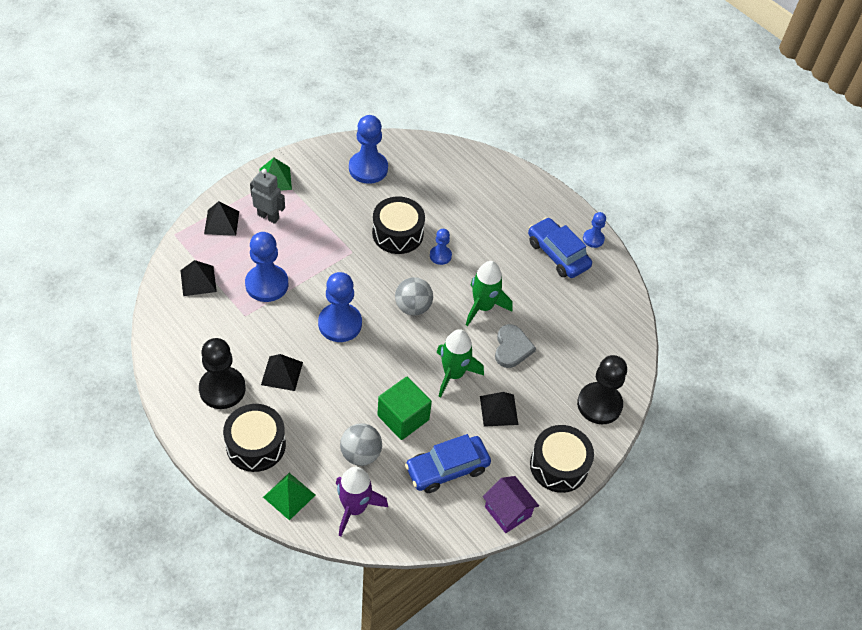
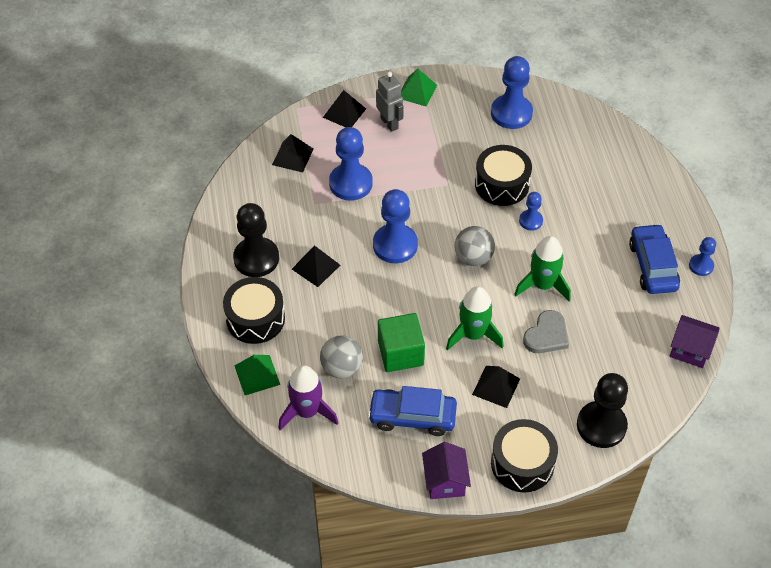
camera: 35 degrees right, 0 degrees up
none -> purple house [670,315,720,368]

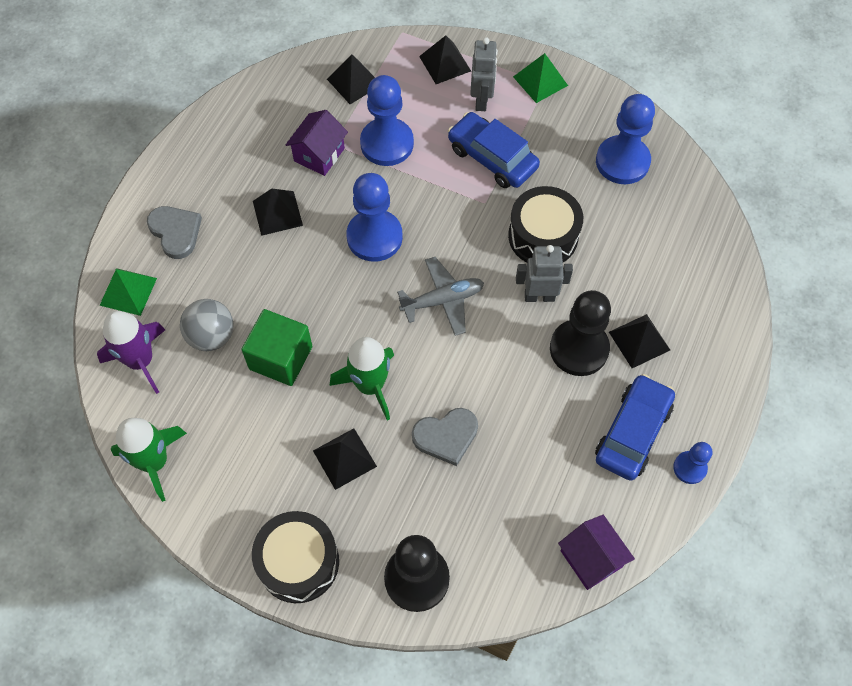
camera: 35 degrees right, 10 degrees up
black drum [223,277,285,344] -> grey heart [147,206,202,259]
black pawn [233,203,279,277] -> black pawn moved to [550,290,611,376]
blue car [368,386,457,436] -> blue car moved to [448,112,540,188]
purple house [422,442,471,499] -> purple house moved to [286,110,348,176]
grey ball [455,226,495,266] -> grey plane [397,257,484,336]
green rocket [514,236,571,301] -> green rocket moved to [111,418,187,502]
blue pawn [519,192,543,231] -> grey robot [516,245,573,302]
none -> black pyramid [609,314,670,368]

